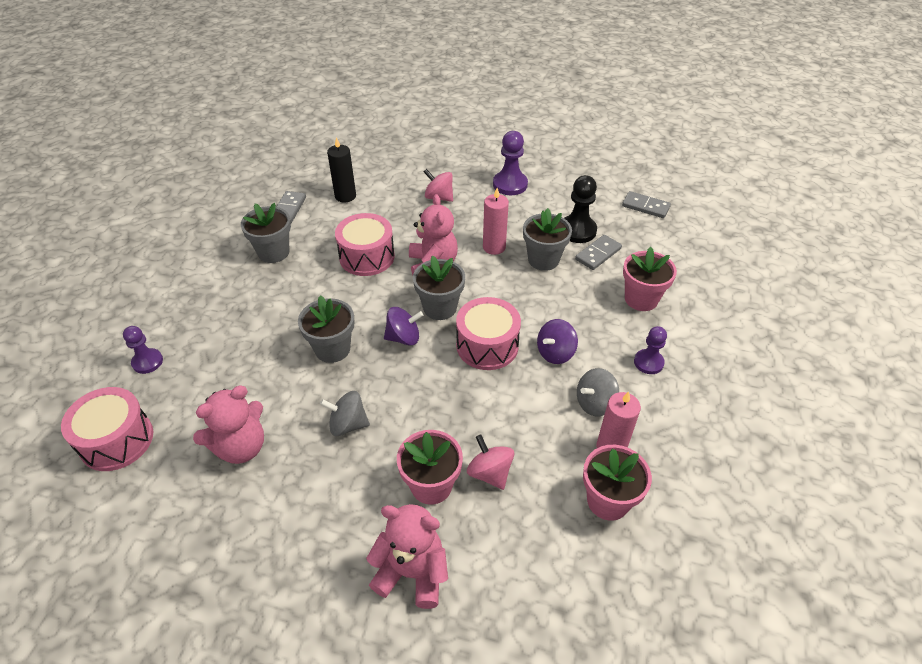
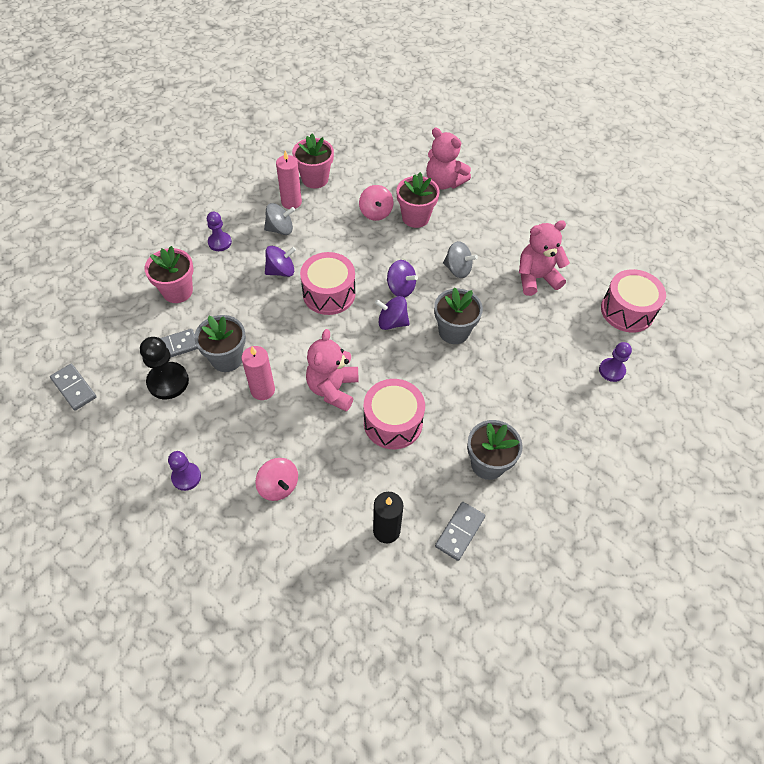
camera: 160 degrees left, 10 degrees up
grey flower pot [413,255,465,320] -> none
purple pawn [493,131,528,195] -> purple pawn [168,451,201,491], size x0.65
none -> purple spinning top [387,260,418,297]

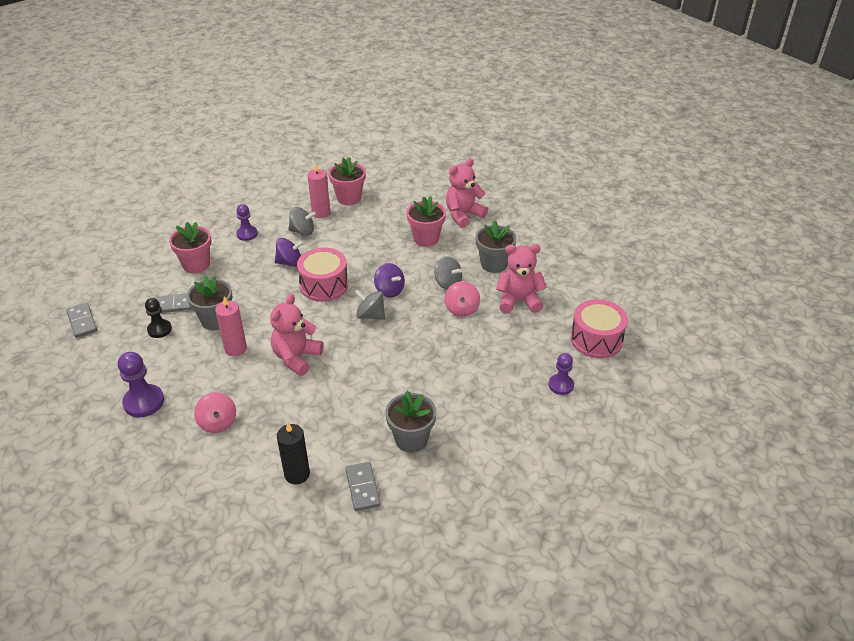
camera: 15 degrees right, 15 degrees down
black pawn [140,337,189,399] -> black pawn [145,298,172,338], size x0.65
purple pawn [168,451,201,491] -> purple pawn [118,352,164,417], size x1.53
pink spinning top [359,185,393,221] -> pink spinning top moved to [445,281,480,317]
pink drum [364,379,425,449] -> none
purple spinning top [375,296,410,330] -> grey spinning top [354,290,385,320]
pink teddy bear [426,128,471,190] -> pink teddy bear turned 90 degrees clockwise [446,158,488,228]
grey flower pot [434,287,483,344] -> grey flower pot moved to [476,220,517,273]
grey domino [435,502,485,561] -> grey domino turned 60 degrees counterclockwise [345,462,381,511]

